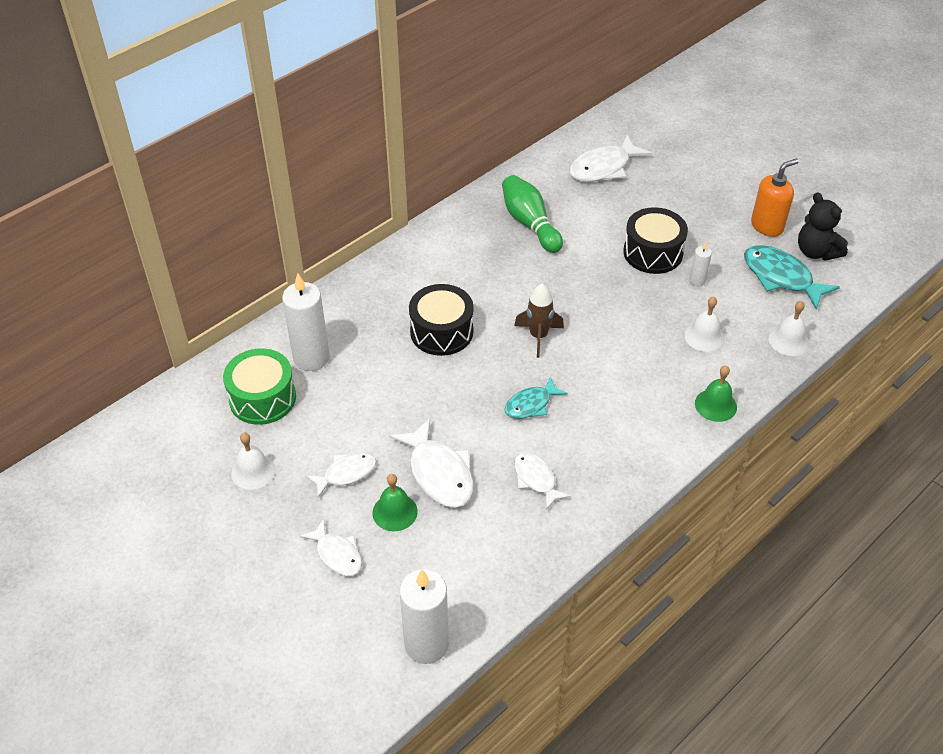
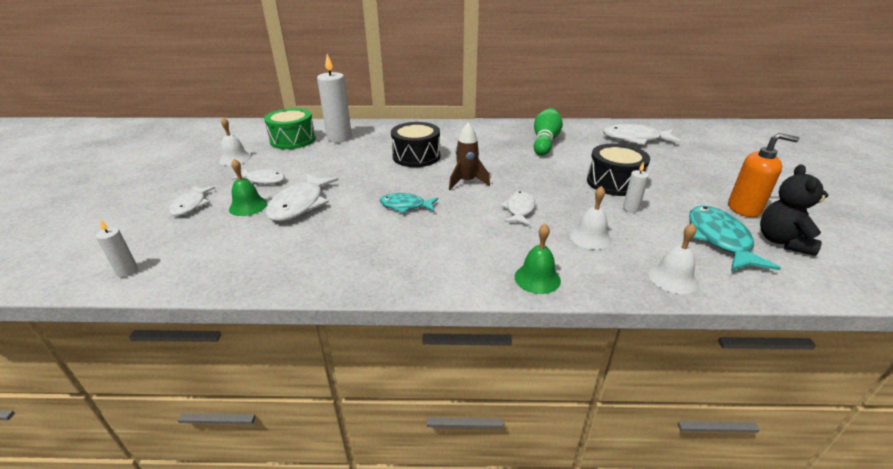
camera: 45 degrees right, 15 degrees down
white candle [400,569,449,664] -> white candle [96,219,138,277], size x0.48
white fish [514,452,571,510] -> white fish moved to [500,191,535,225]

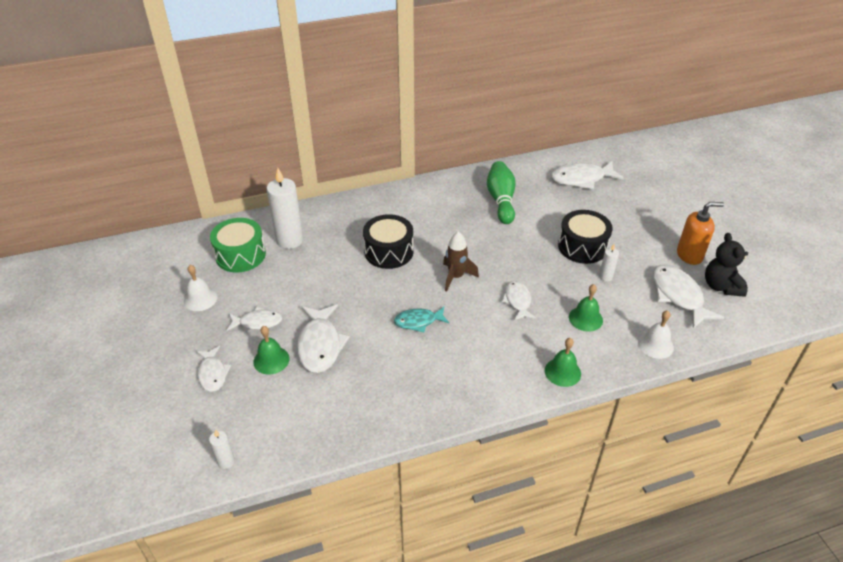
camera: 20 degrees left, 10 degrees up
white bell [570,186,612,250] -> green bell [569,284,603,332]
turquoise fish [689,206,781,271] -> white fish [653,264,724,328]

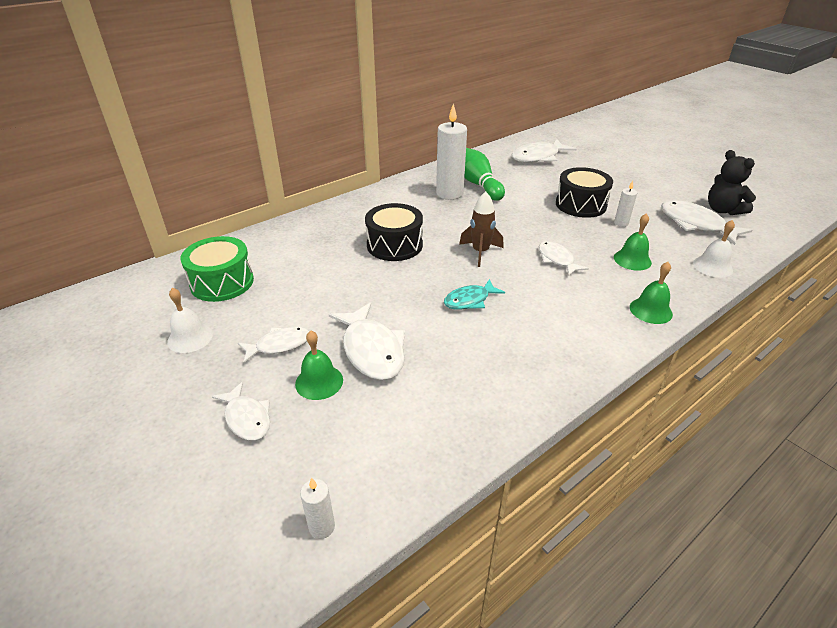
camera: 20 degrees left, 5 degrees down
white candle [267,168,304,249] -> white candle moved to [436,103,467,200]
orange soap dispenser [677,202,724,265] -> none

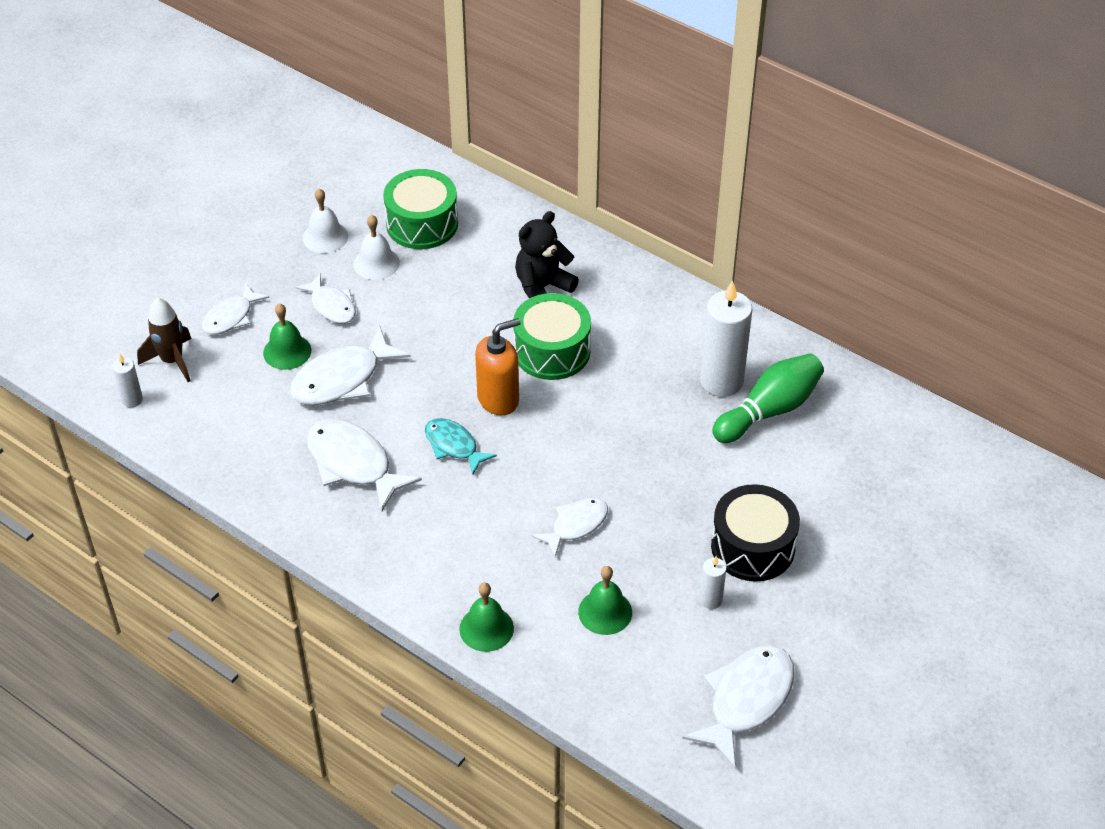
camera: 75 degrees right, 10 degrees up
black drum [365,203,423,261] -> green drum [513,293,591,380]
brown rocket [459,191,504,267] -> brown rocket moved to [137,298,192,382]
white fish [512,139,576,163] -> white fish moved to [306,419,422,511]
white bell [693,220,735,278] -> white bell moved to [354,215,400,280]
black teddy bear [708,150,756,215] -> black teddy bear moved to [515,211,579,299]
none -> orange soap dispenser [475,318,521,415]

